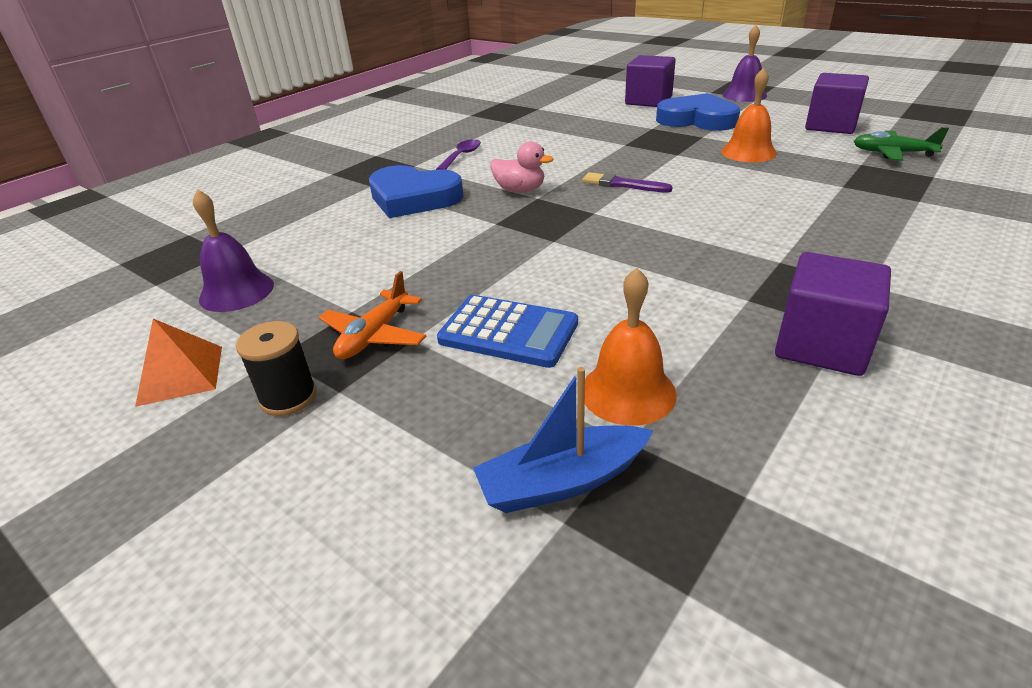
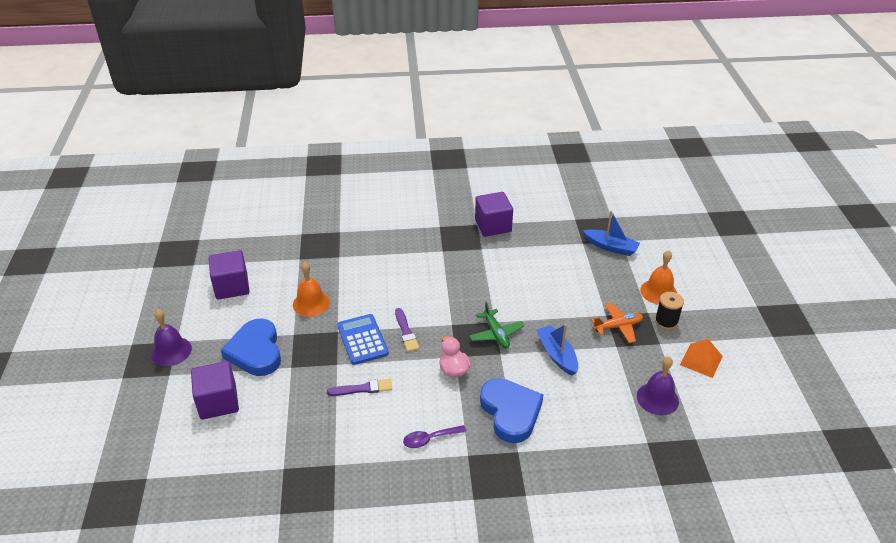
camera: 135 degrees left, 5 degrees up
blue calculator [437,295,578,368] -> blue calculator moved to [337,314,389,365]
orange bell [585,268,677,426] -> orange bell moved to [640,250,677,305]
green plane [854,127,949,161] -> green plane moved to [470,302,524,349]
none -> purple brush [327,379,392,396]
none -> blue boat [536,324,578,376]

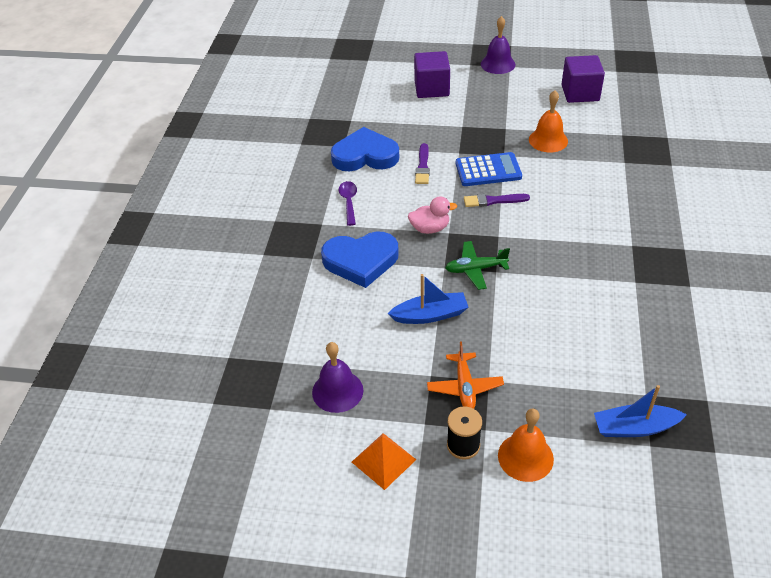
camera: 105 degrees right, 5 degrees up
blue heart [221,319,281,376] -> blue heart moved to [331,127,399,171]
purple cube [475,192,513,237] -> none
blue boat [583,211,640,256] -> blue boat turned 45 degrees clockwise [594,385,687,437]

